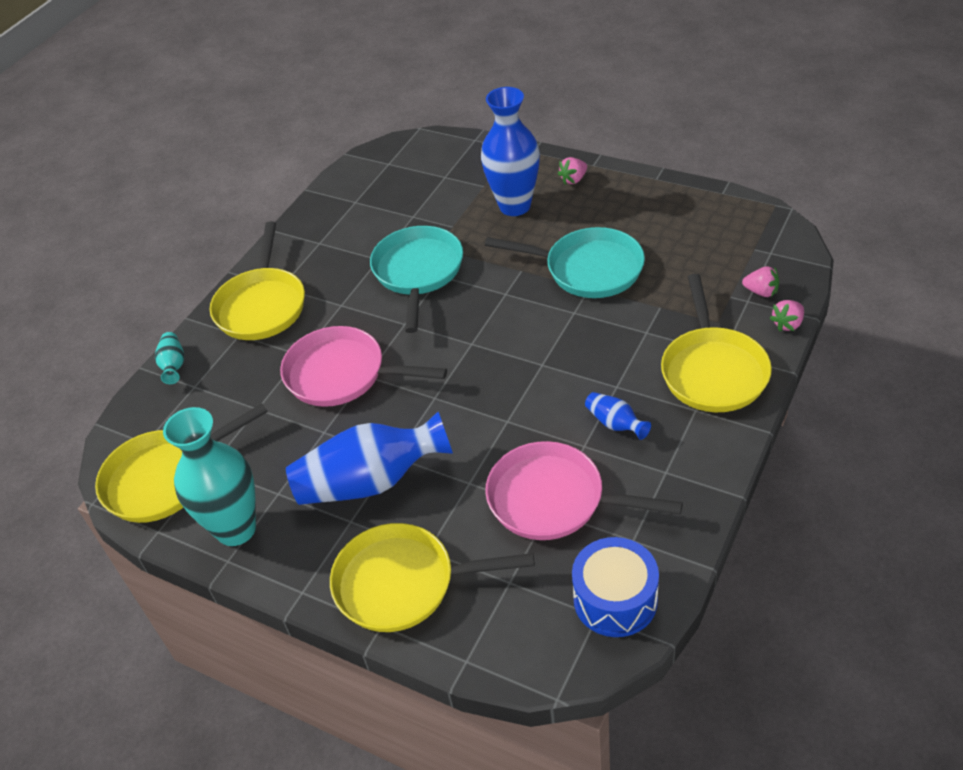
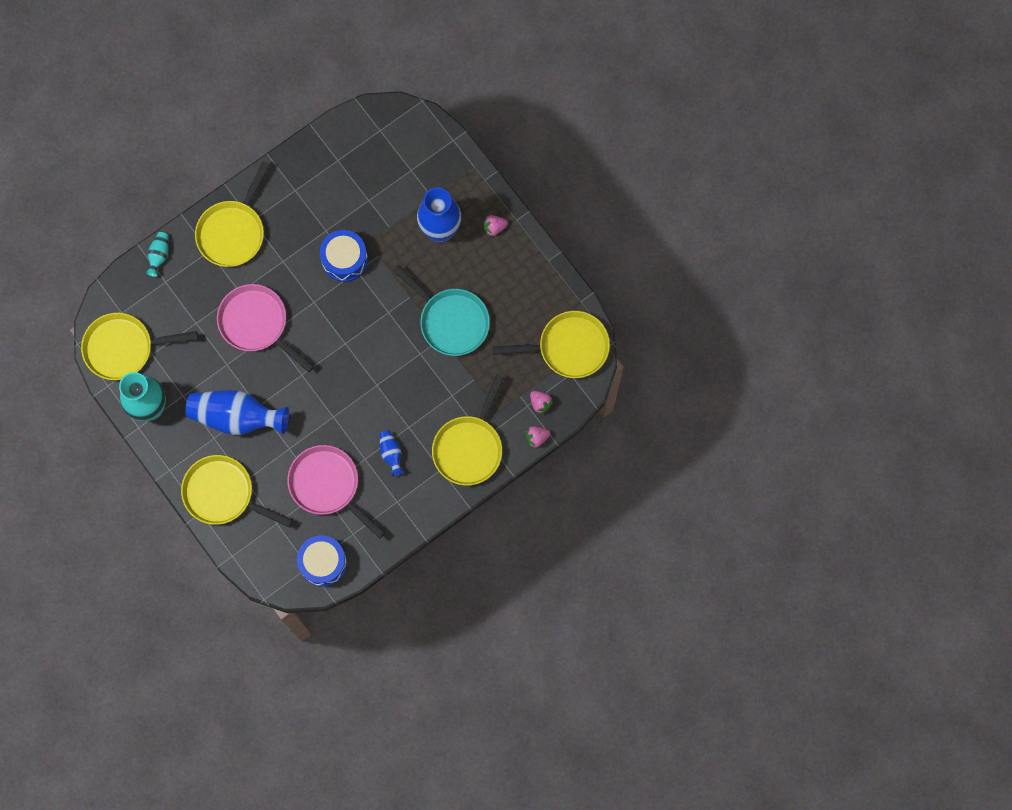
camera: 20 degrees right, 30 degrees up
turquoise pan [370,226,463,333] -> blue drum [320,230,368,282]
none -> yellow pan [493,311,610,378]

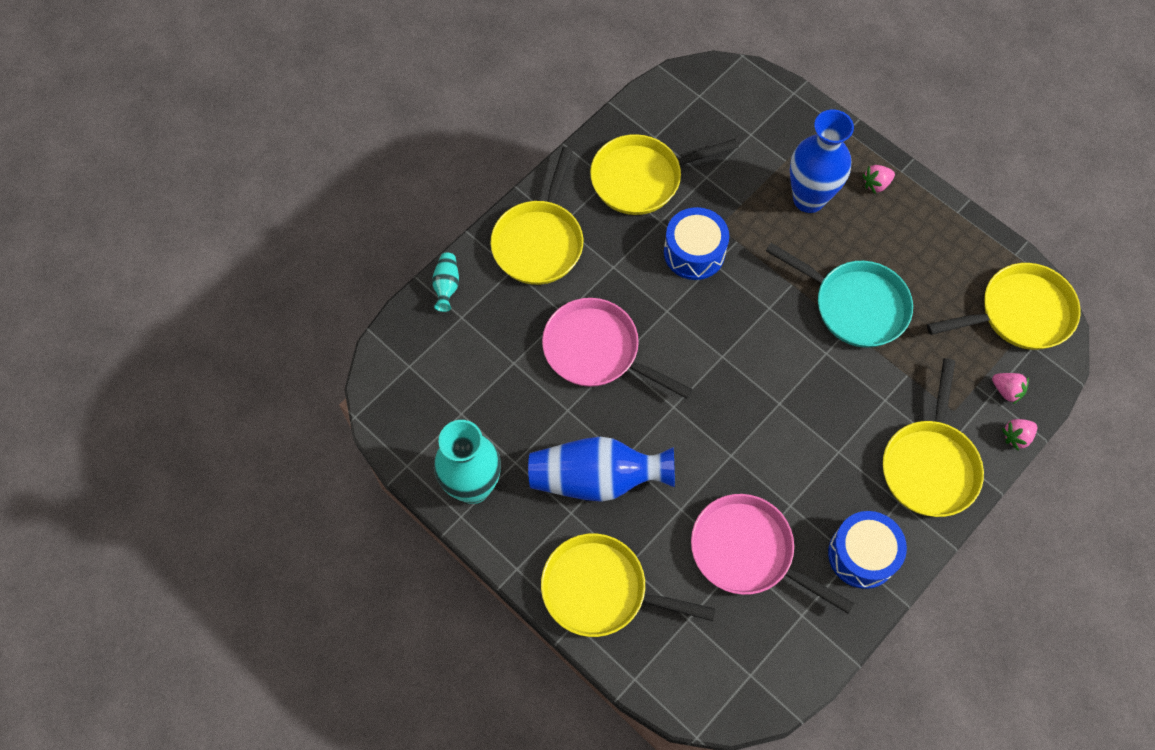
camera: 10 degrees left, 10 degrees down
yellow pan [81,313,198,380] -> yellow pan moved to [590,134,739,215]
blue drum [297,535,347,587] -> blue drum moved to [828,511,907,589]
blue vase [379,431,404,476] -> none

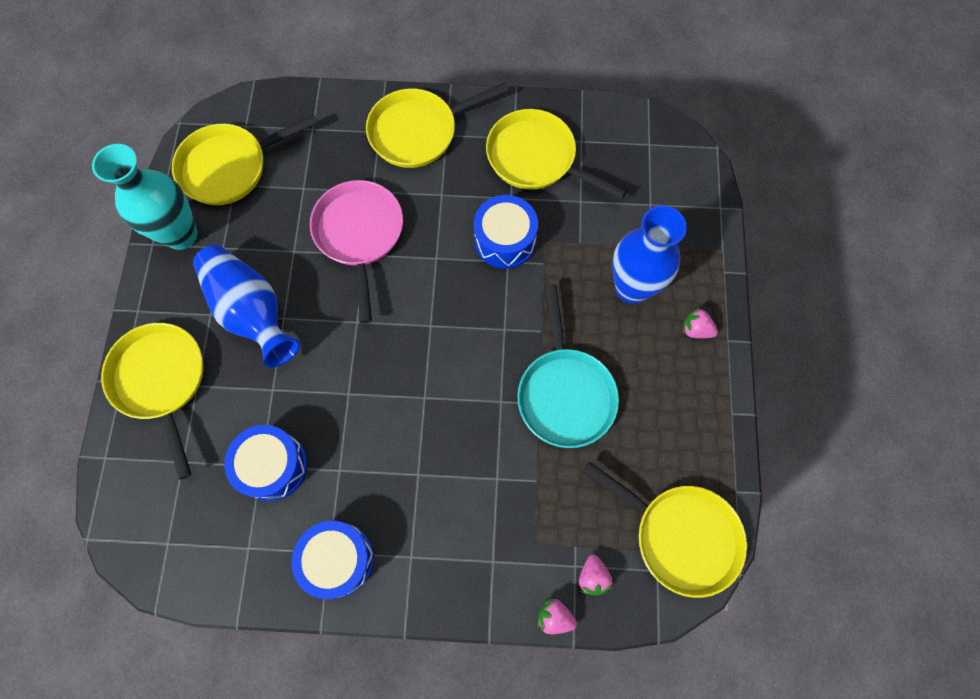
camera: 50 degrees right, 5 degrees up
turquoise vase [432,253,459,312] -> none
pink pan [691,494,854,614] -> blue drum [224,425,307,501]
yellow pan [883,358,984,517] -> yellow pan moved to [172,114,318,205]

